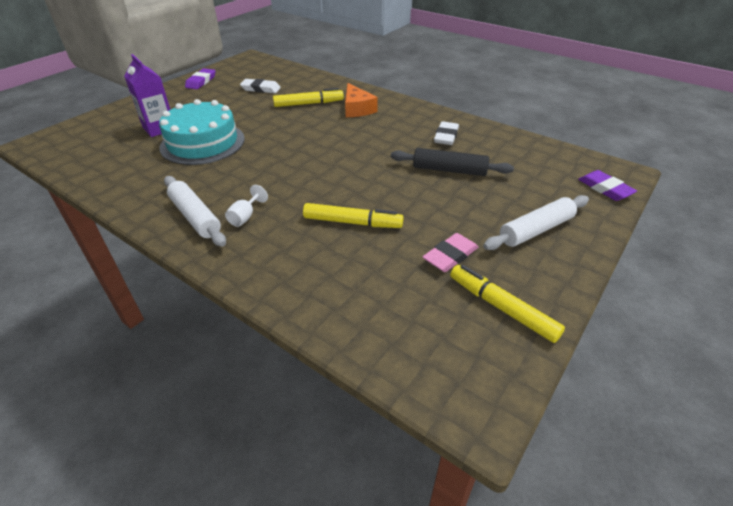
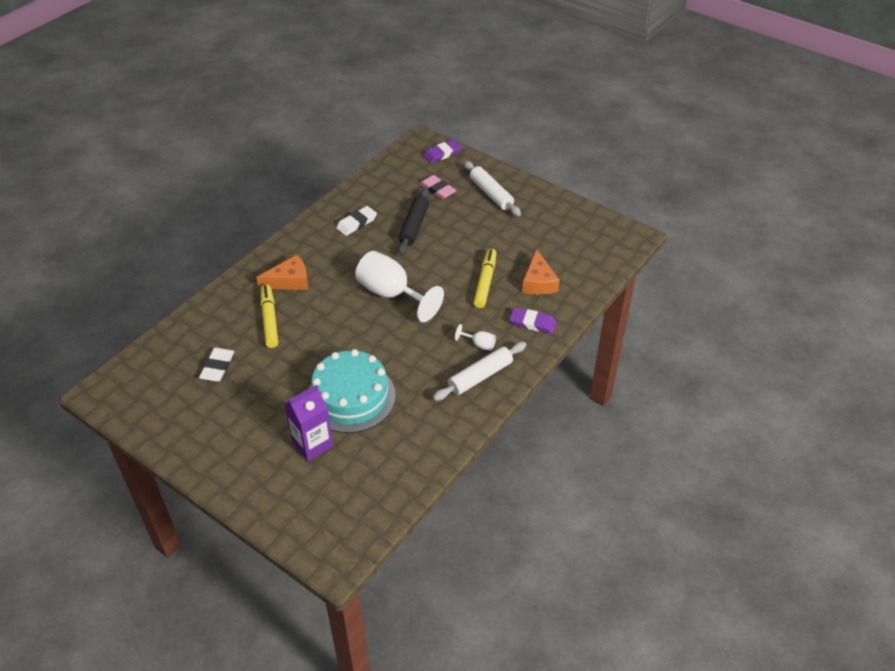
camera: 90 degrees left, 5 degrees up
purple eraser [185,68,216,89] -> purple eraser moved to [510,307,557,334]
pink eraser [423,233,478,272] -> pink eraser moved to [419,175,456,199]
white eraser [434,121,459,145] -> white eraser turned 60 degrees counterclockwise [336,206,377,236]
yellow marker [450,265,565,343] -> none
none -> white goblet [355,251,444,322]
none -> orange cheese [522,249,559,295]

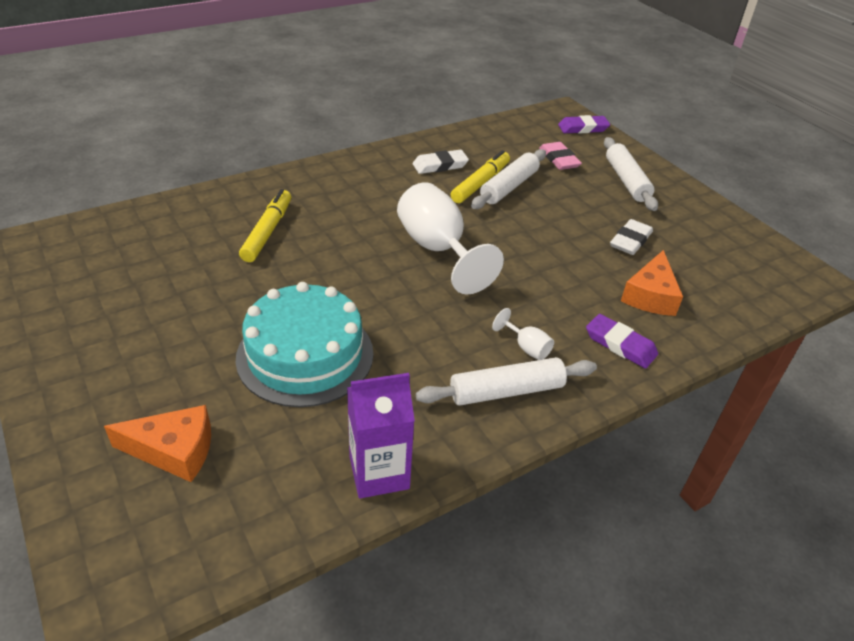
camera: 20 degrees right, 5 degrees down
white eraser [199,348,235,382] -> white eraser moved to [610,219,653,255]
orange cheese [256,255,308,290] -> orange cheese moved to [104,405,211,482]
purple carton [284,385,333,461] -> purple carton moved to [347,373,415,498]
black rolling pin [398,188,429,255] -> white rolling pin [471,149,546,209]
yellow marker [473,249,497,308] -> yellow marker moved to [451,150,510,203]

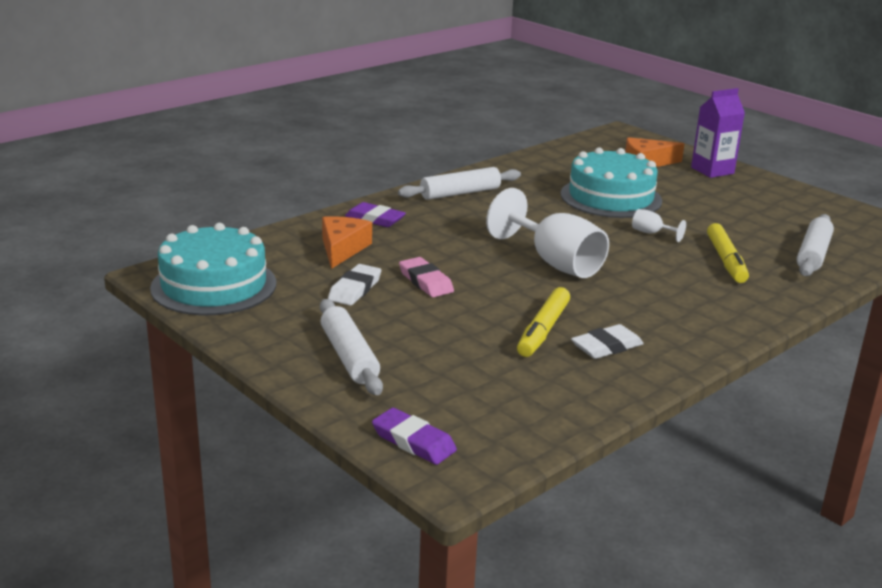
camera: 170 degrees right, 15 degrees down
purple carton [347,373,415,498] -> purple carton moved to [691,88,745,178]
white rolling pin [471,149,546,209] -> white rolling pin moved to [797,214,834,276]
white goblet [492,308,554,360] -> white goblet moved to [632,209,686,242]
pink eraser [539,142,582,170] -> pink eraser moved to [399,257,454,297]
purple eraser [558,115,610,134] -> purple eraser turned 60 degrees clockwise [372,408,457,465]
none -> turquoise cake [150,223,276,315]

